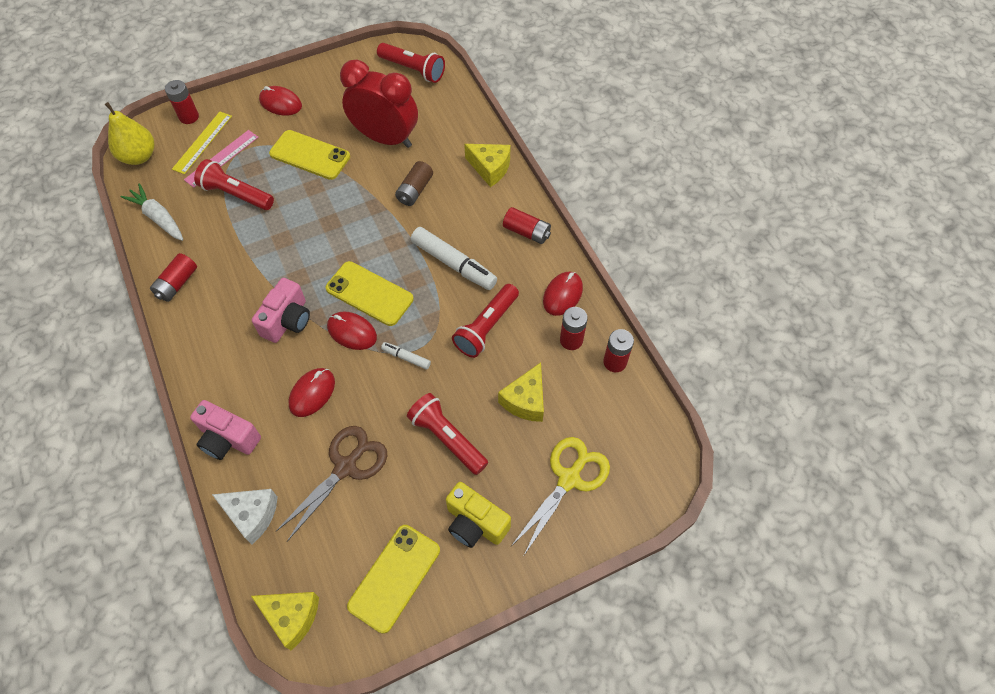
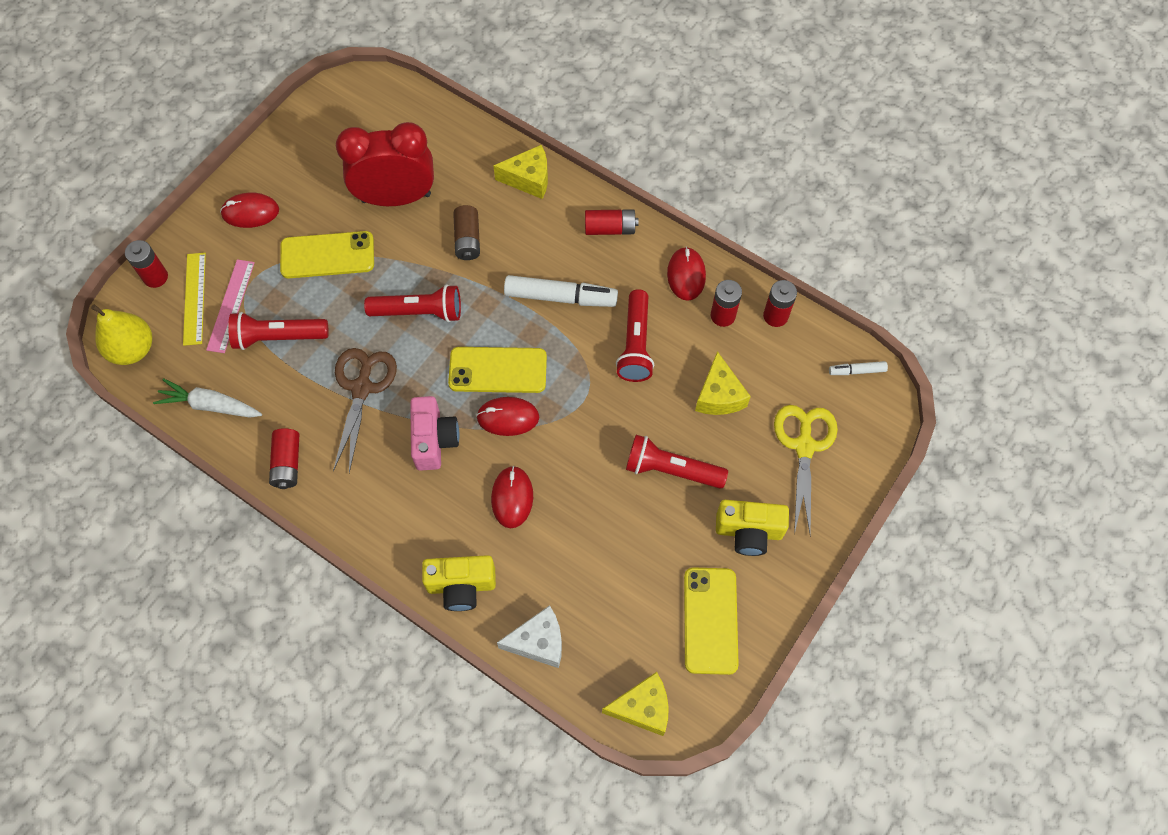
camera: 30 degrees left, 5 degrees up
pink camera [190,400,261,460] -> yellow camera [422,555,496,611]
brown scissors [275,426,387,541] -> brown scissors moved to [333,348,397,473]
red flashlight [377,43,445,83] -> red flashlight moved to [364,285,461,322]
white marker [381,342,431,370] -> white marker moved to [829,361,888,375]

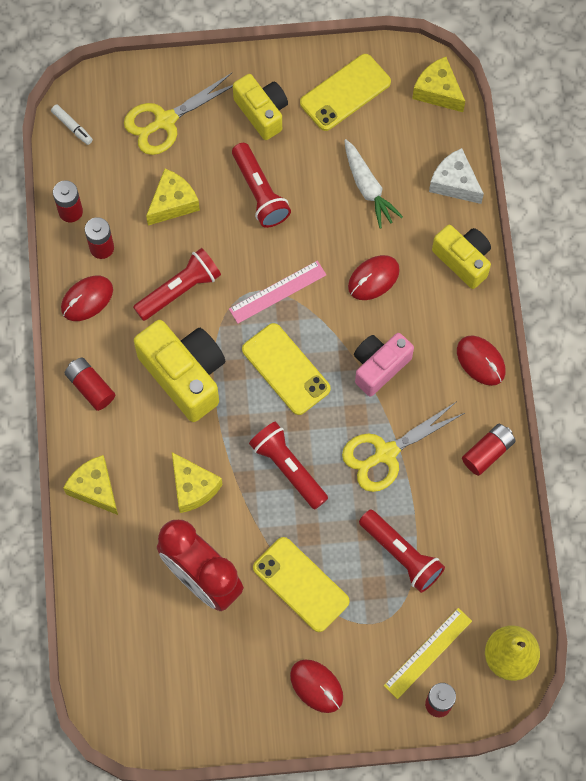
camera: 130 degrees left, 5 degrees up
white carrot [153,378,262,418] -> white carrot moved to [344,139,403,228]
pink ruler [206,259,255,353] -> pink ruler moved to [229,261,326,323]
brown scissors [333,348,397,473] -> yellow scissors [342,402,465,492]
brown battery [453,205,480,260] -> yellow cheese [172,452,223,513]
red mouse [476,397,539,436] -> red mouse moved to [457,336,506,386]
white marker [504,275,618,307] -> yellow camera [134,320,225,422]

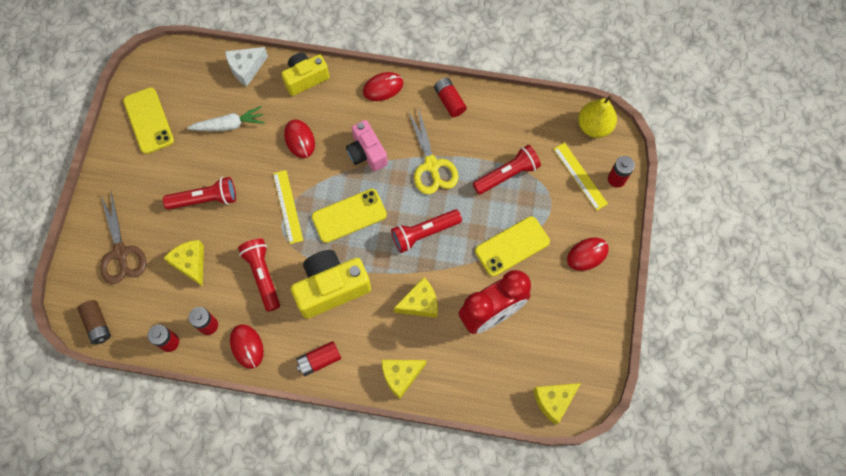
camera: 75 degrees left, 0 degrees up
white marker [51,104,93,145] -> brown battery [77,300,111,344]
yellow scissors [124,73,233,155] -> brown scissors [100,192,147,284]
pink ruler [229,261,326,323] -> yellow ruler [273,170,303,244]
yellow camera [233,74,288,140] -> none
yellow cheese [412,57,465,112] -> yellow cheese moved to [533,383,581,424]

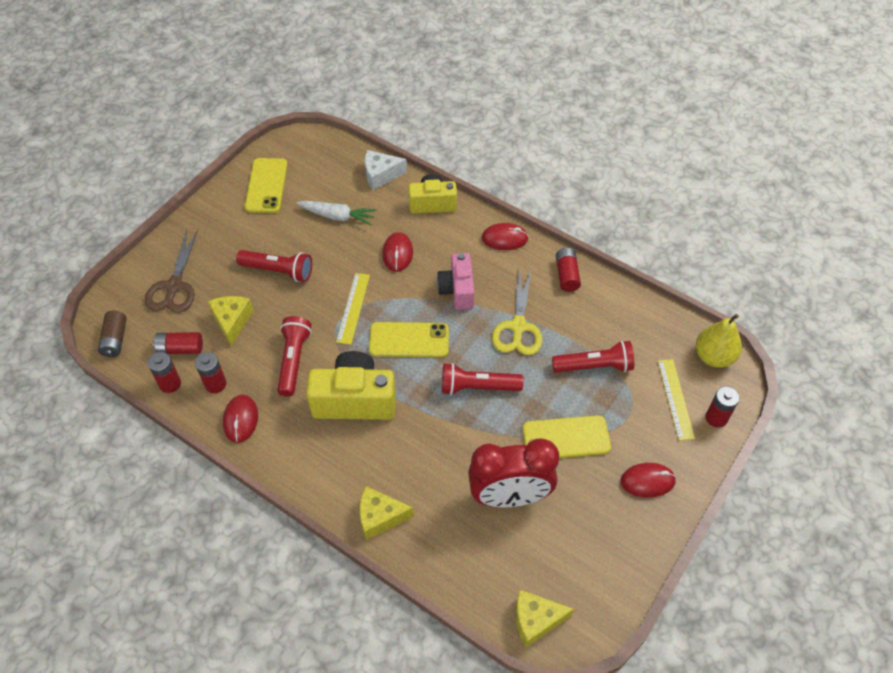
camera: 25 degrees right, 15 degrees down
red battery [296,341,341,376] -> red battery moved to [153,332,203,354]
yellow cheese [394,277,438,318] -> none

